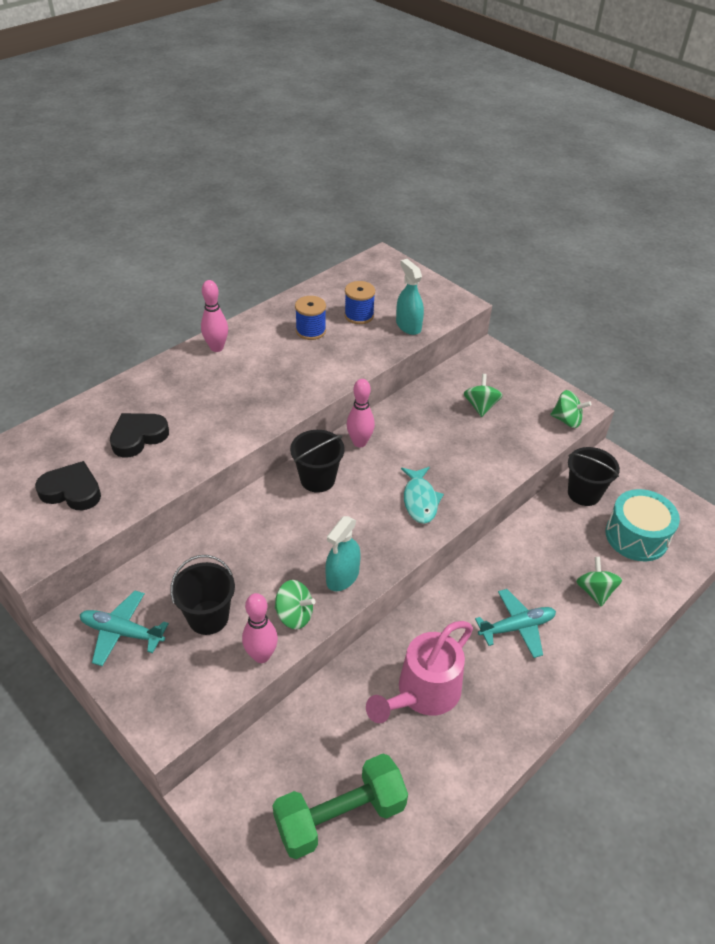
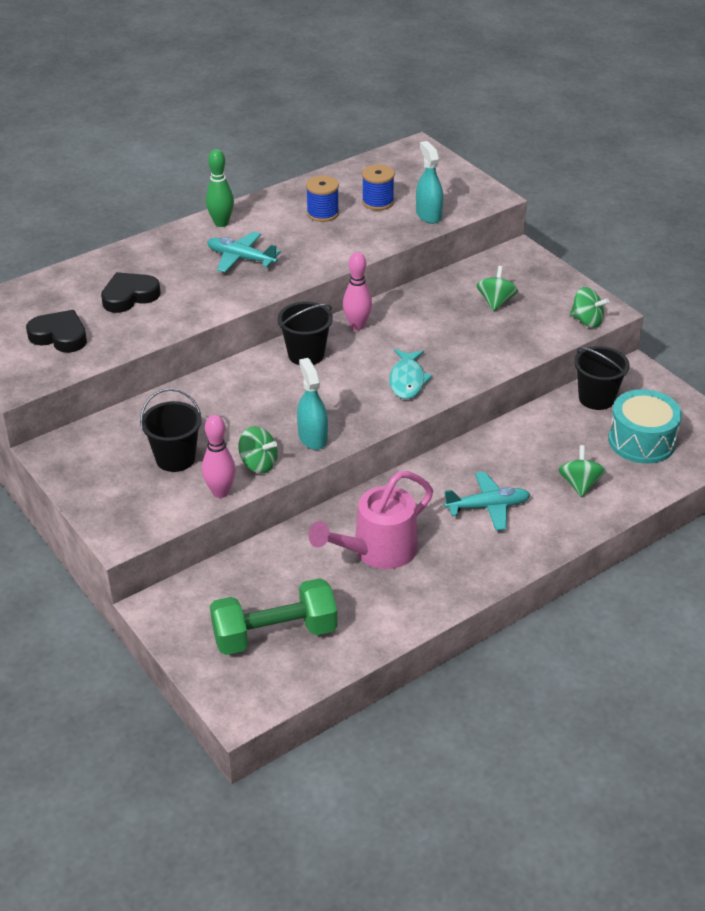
camera: 10 degrees right, 5 degrees down
turquoise plane [80,591,169,666] -> turquoise plane moved to [207,232,281,273]
pink bowling pin [201,280,228,352] -> green bowling pin [206,149,234,227]
turquoise spray bottle [325,516,361,591] -> turquoise spray bottle turned 120 degrees clockwise [297,358,328,450]

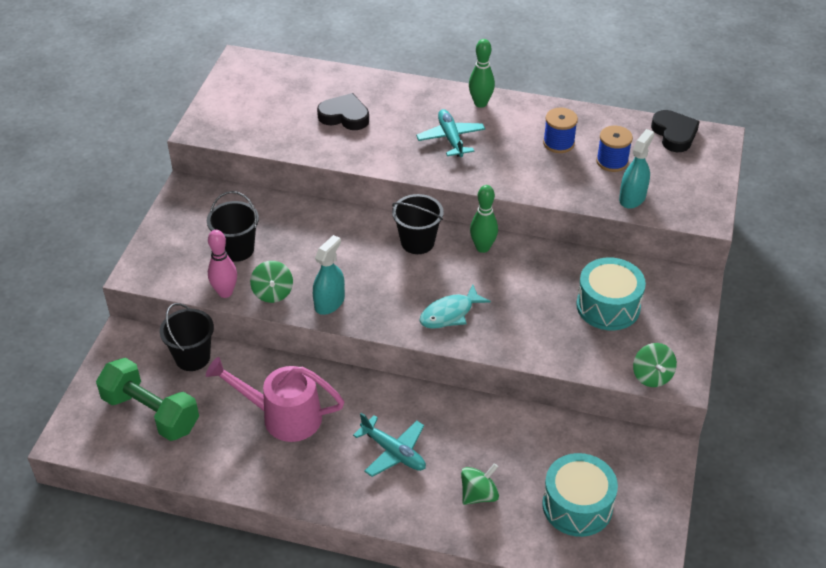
camera: 50 degrees right, 5 degrees up
black heart [26,310,87,353] -> black heart moved to [651,110,700,152]
pink bowling pin [343,252,372,330] -> green bowling pin [470,185,498,253]
green spinning top [477,266,518,311] -> turquoise drum [576,257,646,331]
black bucket [574,346,630,410] -> black bucket moved to [160,303,214,371]

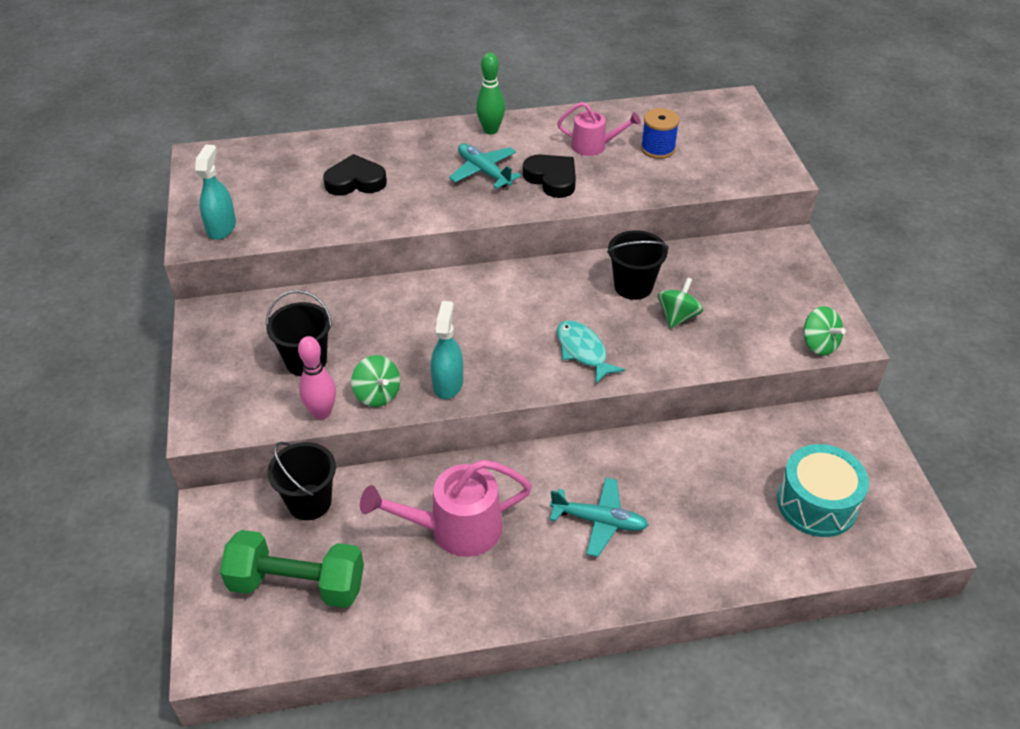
camera: 25 degrees left, 0 degrees up
black bucket [392,194,444,254] -> black bucket moved to [607,230,669,300]
turquoise fish [419,284,491,329] -> turquoise fish turned 120 degrees clockwise [557,320,625,384]
green spinning top [461,463,499,505] -> green spinning top moved to [658,277,703,329]
green bowling pin [470,185,498,253] -> none
blue spool [543,108,578,153] -> pink watering can [557,102,641,156]
turquoise drum [576,257,646,331] -> none
turquoise spray bottle [619,129,654,209] -> turquoise spray bottle moved to [195,144,236,240]
black heart [651,110,700,152] -> black heart moved to [523,155,576,198]

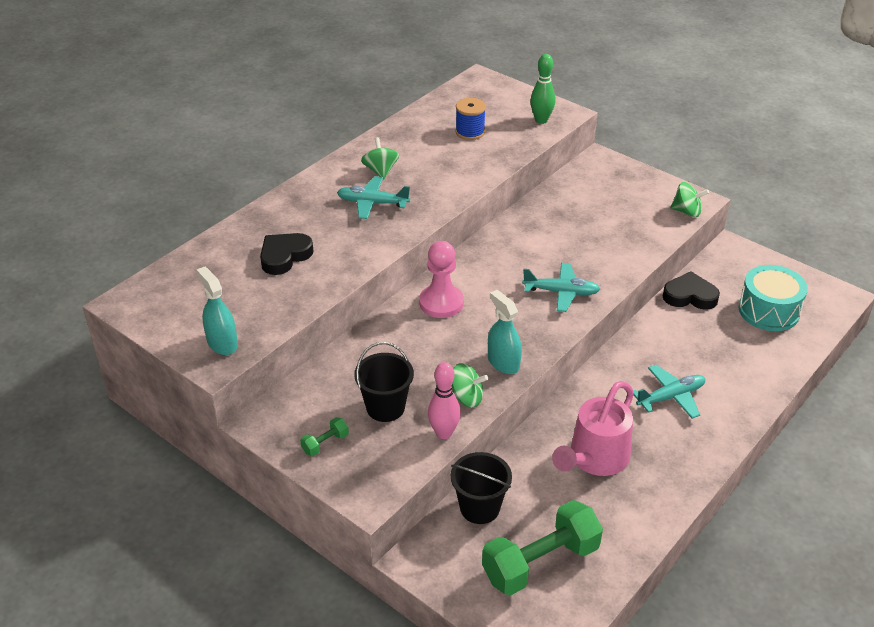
camera: 40 degrees left, 5 degrees down
green bowling pin [476,53,505,134] -> green bowling pin moved to [530,54,555,124]
black heart [523,155,576,198] -> black heart moved to [663,271,720,310]
pink watering can [557,102,641,156] -> none
turquoise fish [557,320,625,384] -> turquoise plane [522,263,600,312]
black bucket [607,230,669,300] -> none
green spinning top [658,277,703,329] -> green spinning top moved to [361,137,399,179]
none -> green dumbbell [300,417,349,456]
none -> pink pawn [419,241,464,318]

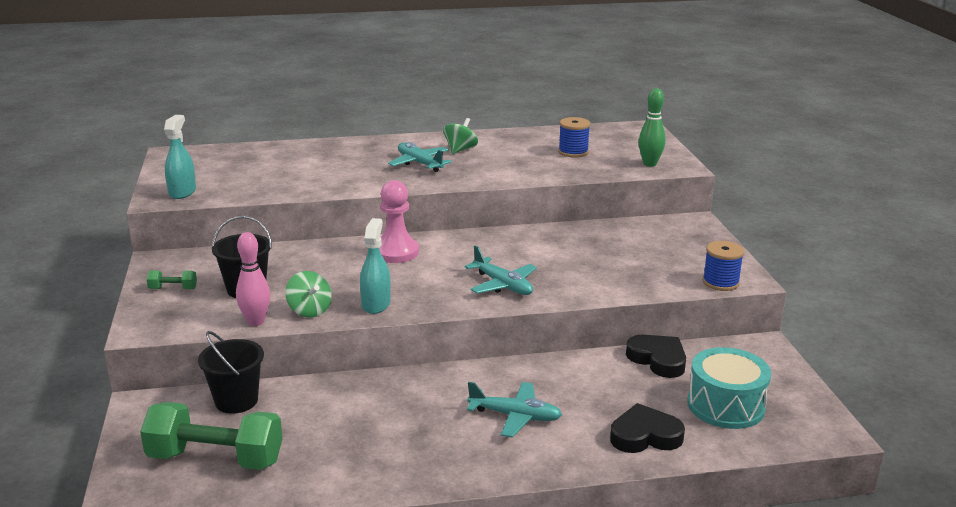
camera: 40 degrees right, 15 degrees down
black heart [260,233,314,275] -> black heart moved to [610,403,685,453]
pink watering can [552,381,634,476] -> none
green spinning top [670,182,709,217] -> blue spool [703,241,744,291]

